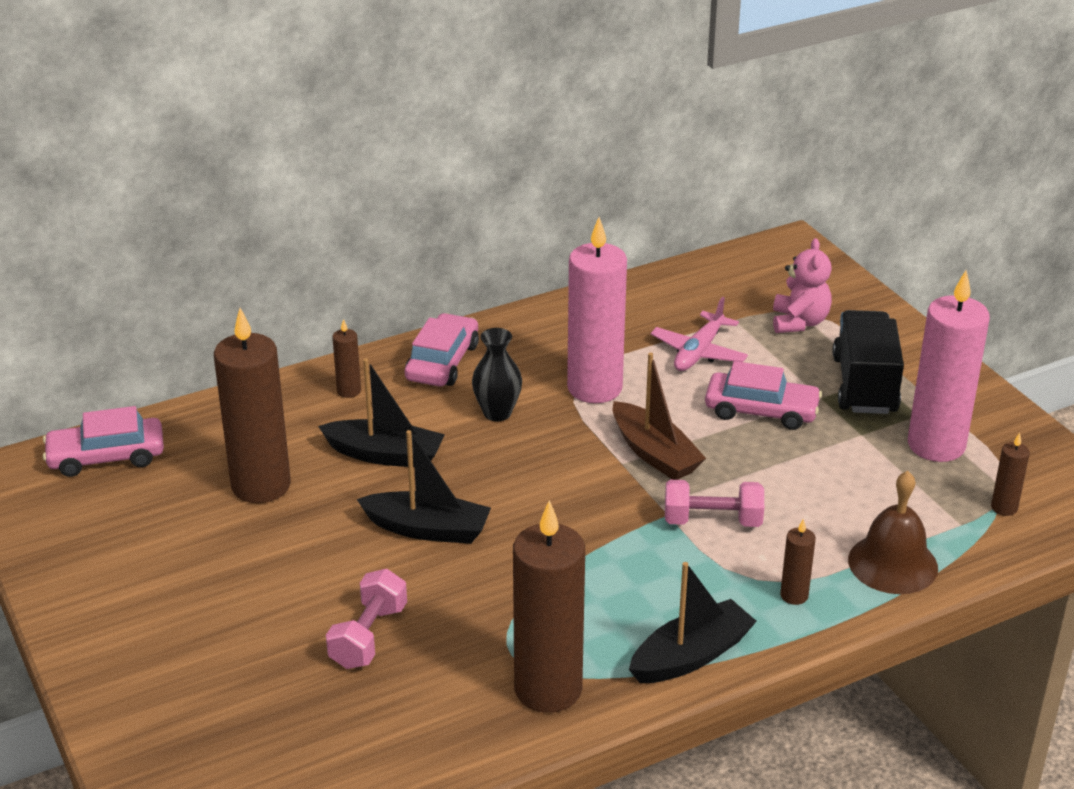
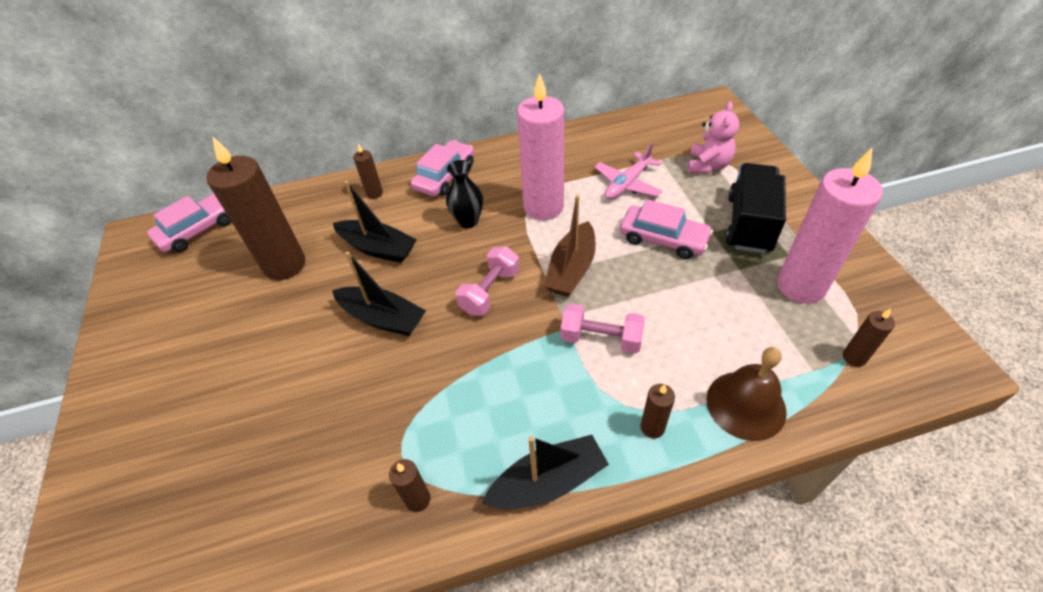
camera: 15 degrees right, 15 degrees up
pink car [43,406,164,477] -> pink car turned 135 degrees clockwise [147,194,231,252]
pink dumbbell [326,569,407,669] -> pink dumbbell moved to [456,246,520,316]
brown candle [513,500,585,713] -> brown candle [389,459,430,512], size x0.44
brown boat [613,352,706,480] -> brown boat turned 45 degrees clockwise [544,195,596,297]

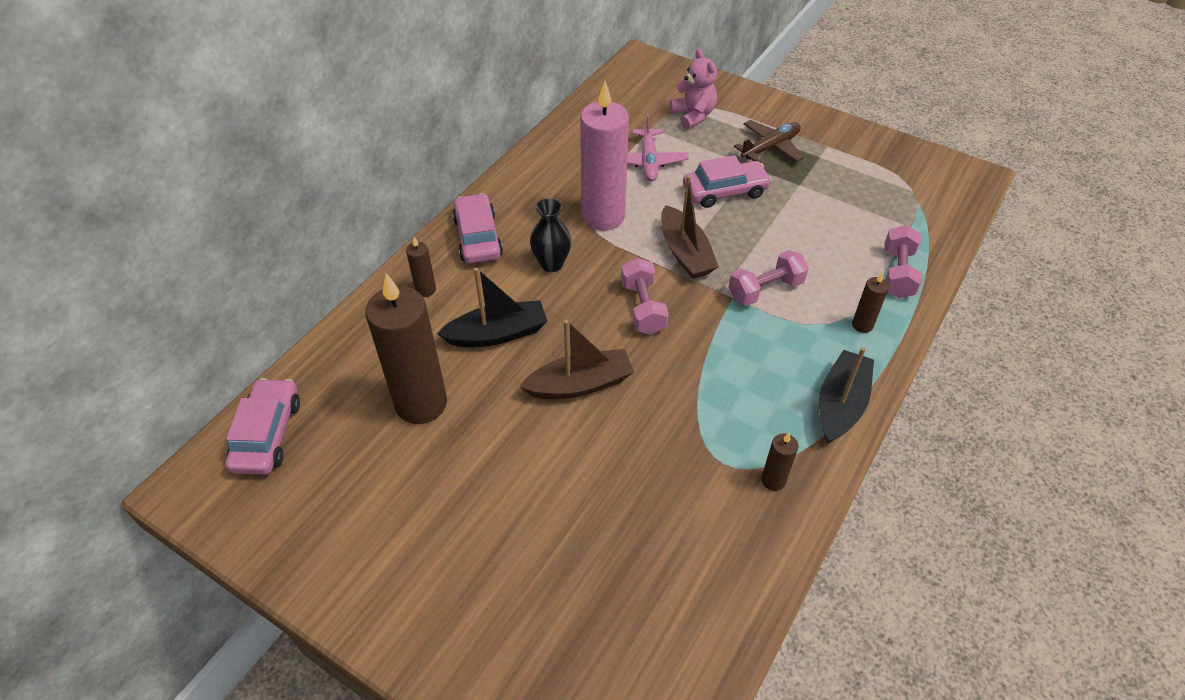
camera: 45 degrees left, 0 degrees up
black boat [332,251,426,336] -> brown boat [519,320,634,399]
brown bell [706,347,787,441] -> pink dumbbell [885,225,922,298]
black truck [725,163,786,254] -> brown plane [734,120,804,162]
pink candle [777,148,883,304] -> none
brown candle [843,308,895,367] -> none

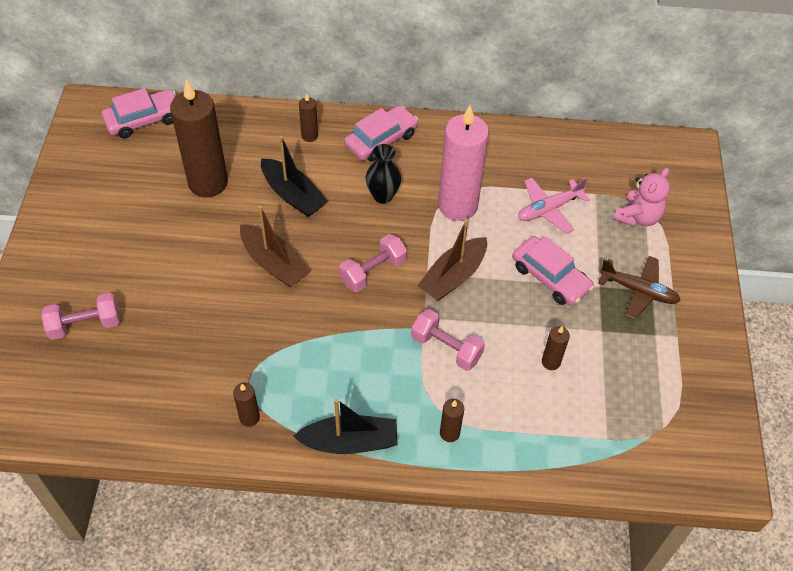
camera: 60 degrees right, 5 degrees up
pink dumbbell [885,225,922,298] -> pink dumbbell moved to [42,293,120,340]
none -> brown candle [542,326,570,370]

